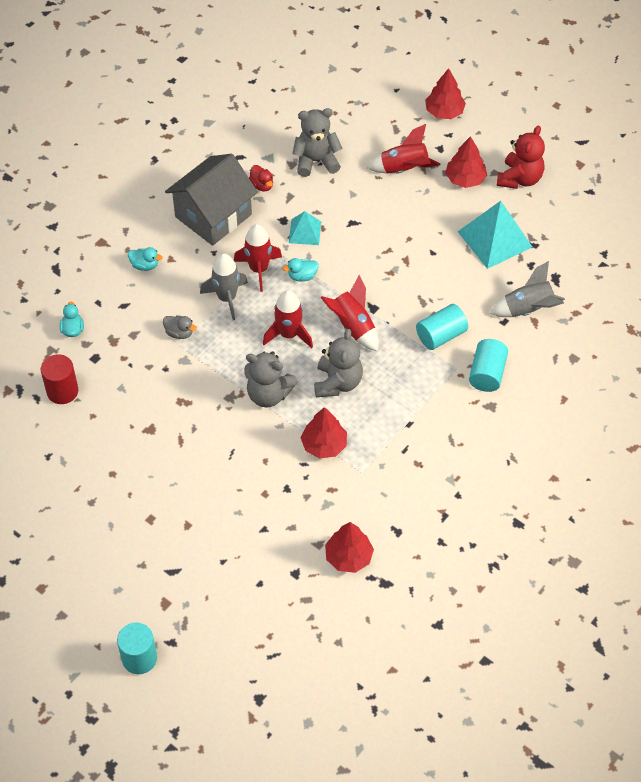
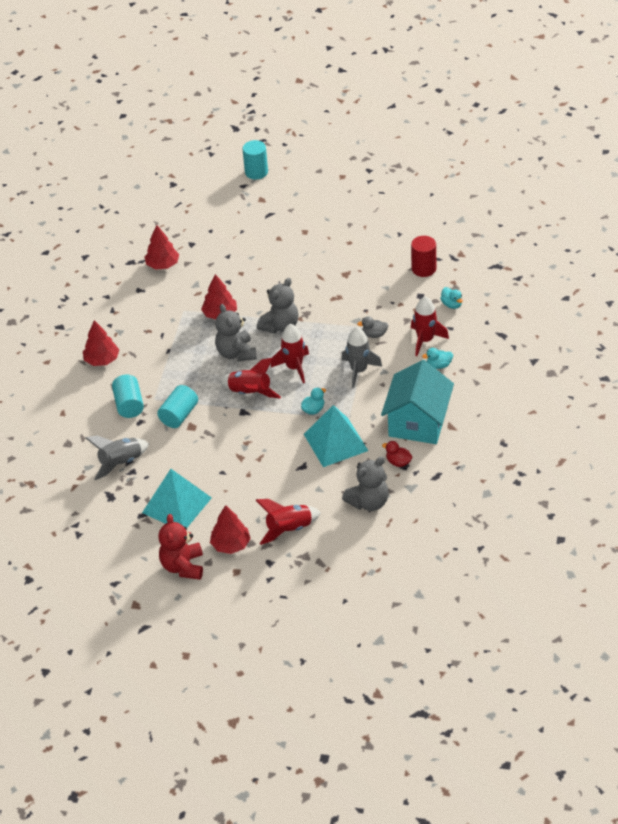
camera: 155 degrees right, 10 degrees down
grey house [165,154,258,246] -> turquoise house [381,360,454,444]
red rocket [234,224,282,292] -> red rocket moved to [411,296,449,356]
grey teddy bear [244,351,298,407] -> grey teddy bear turned 135 degrees clockwise [257,278,299,333]
turquoise pyramid [289,211,321,245] -> turquoise pyramid [304,405,368,467], size x1.79
red tree [425,68,466,119] -> red tree moved to [83,320,119,366]

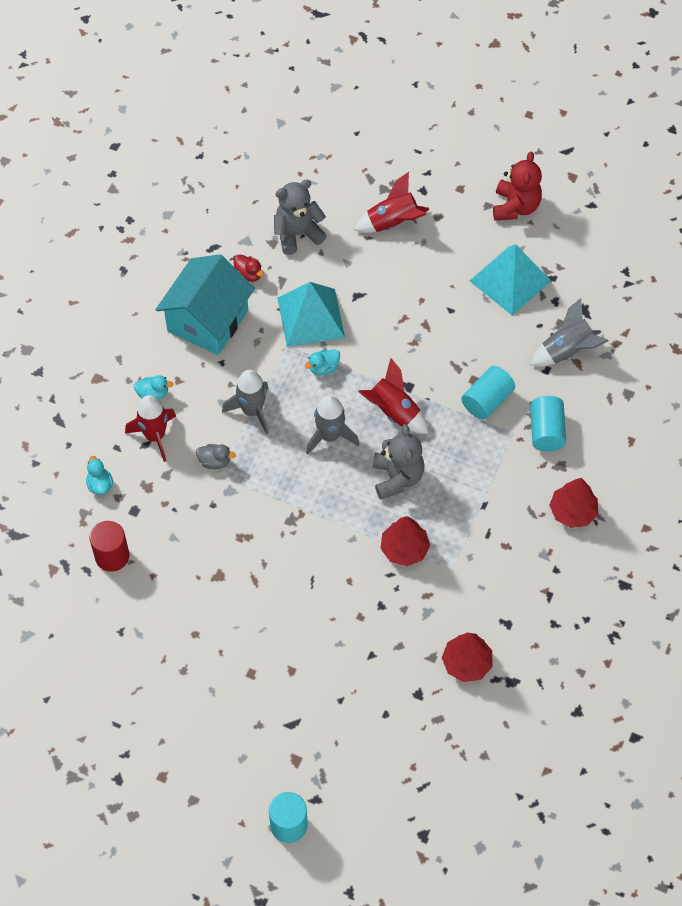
camera: 170 degrees left, 15 degrees up
red tree [210,505,251,554] -> none
grey teddy bear [257,278,299,333] -> none
red rocket [271,324,309,383] -> grey rocket [306,395,359,455]

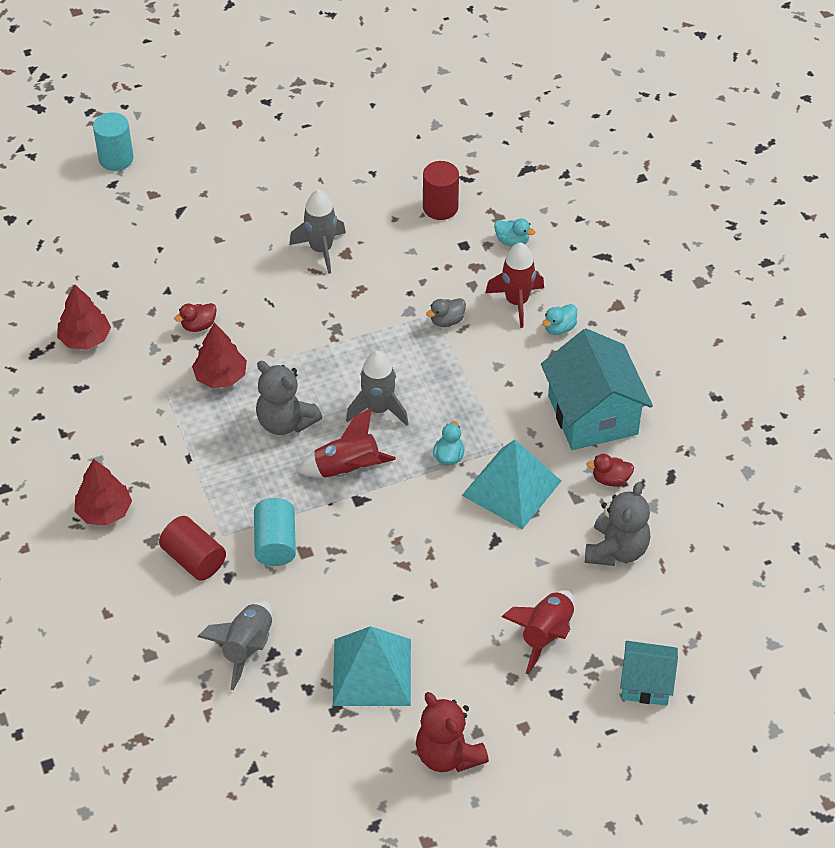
camera: 135 degrees right, 10 degrees down
grey rocket [222,370,269,435] -> grey rocket moved to [289,190,346,274]
turquoise cylinder [530,396,566,451] -> red cylinder [159,516,226,581]
none -> red duck [174,303,217,332]
none -> turquoise house [620,641,678,706]

